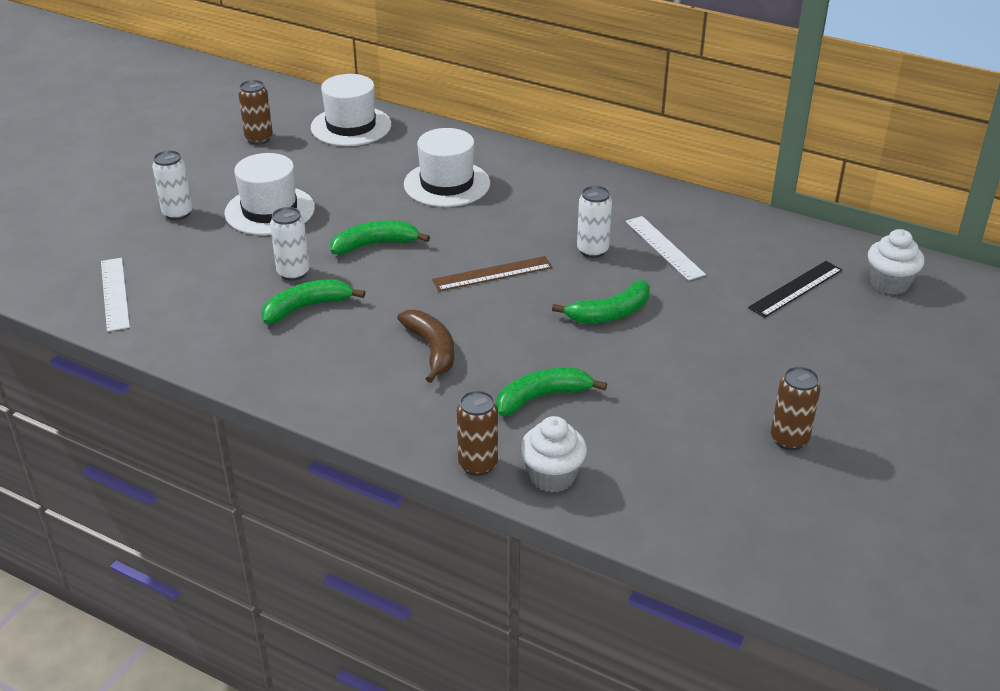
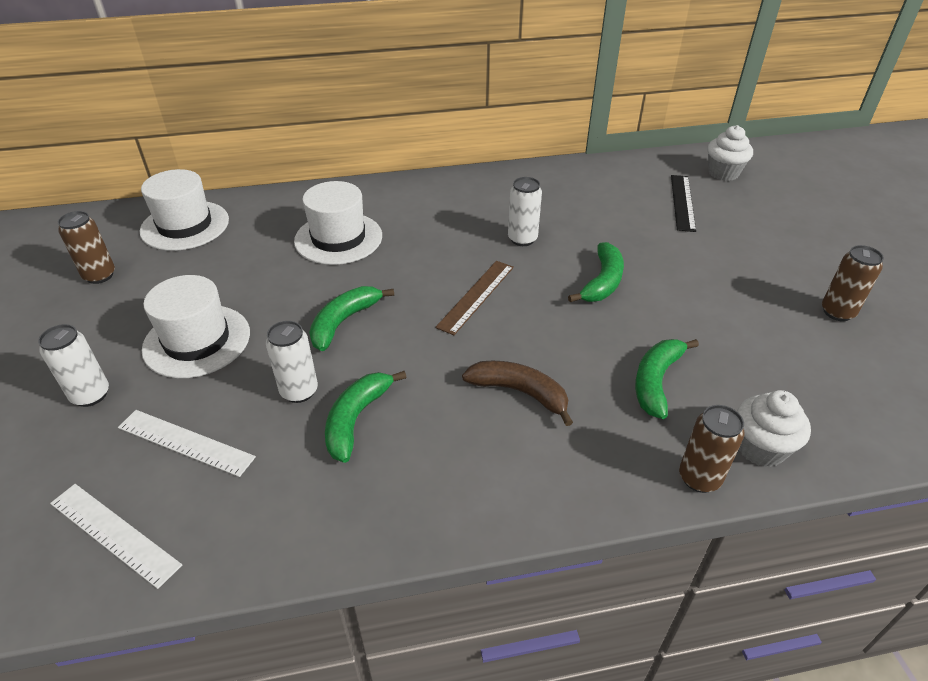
camera: 40 degrees left, 5 degrees up
white ruler [626,216,706,281] -> white ruler moved to [118,410,256,477]

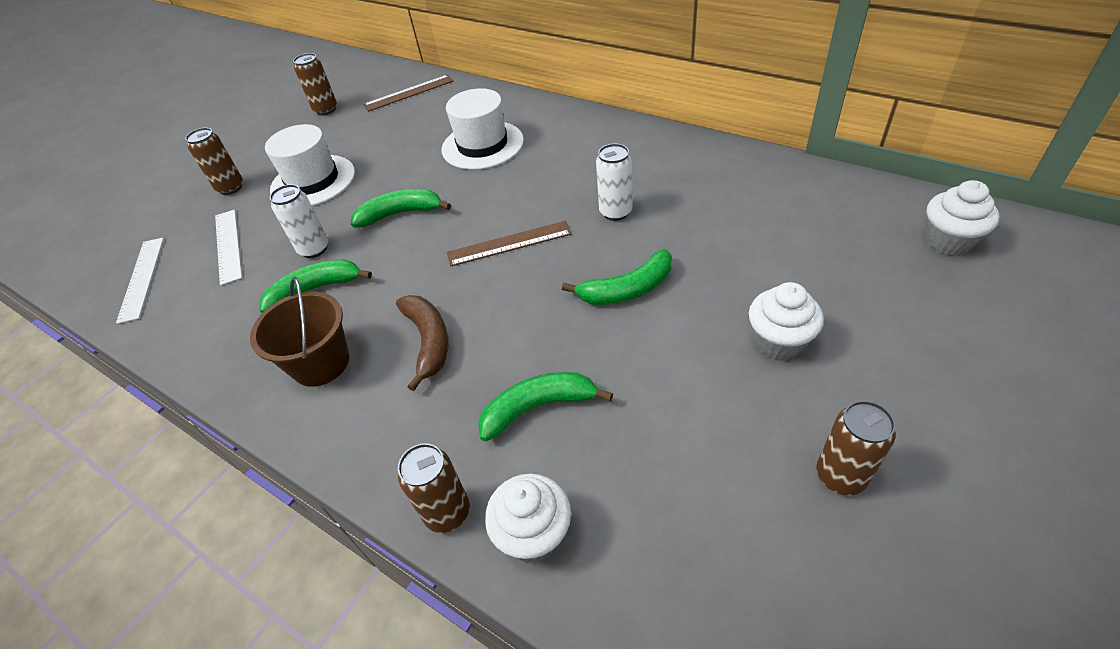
camera: 50 degrees right, 5 degrees up
white can [38,324,109,407] -> brown can [185,128,243,195]
white hat [140,169,229,251] -> brown ruler [363,75,453,112]
black ruler [671,175,696,232] -> none
none -> brown bucket [250,277,349,387]
none -> white cupcake [749,282,824,361]

